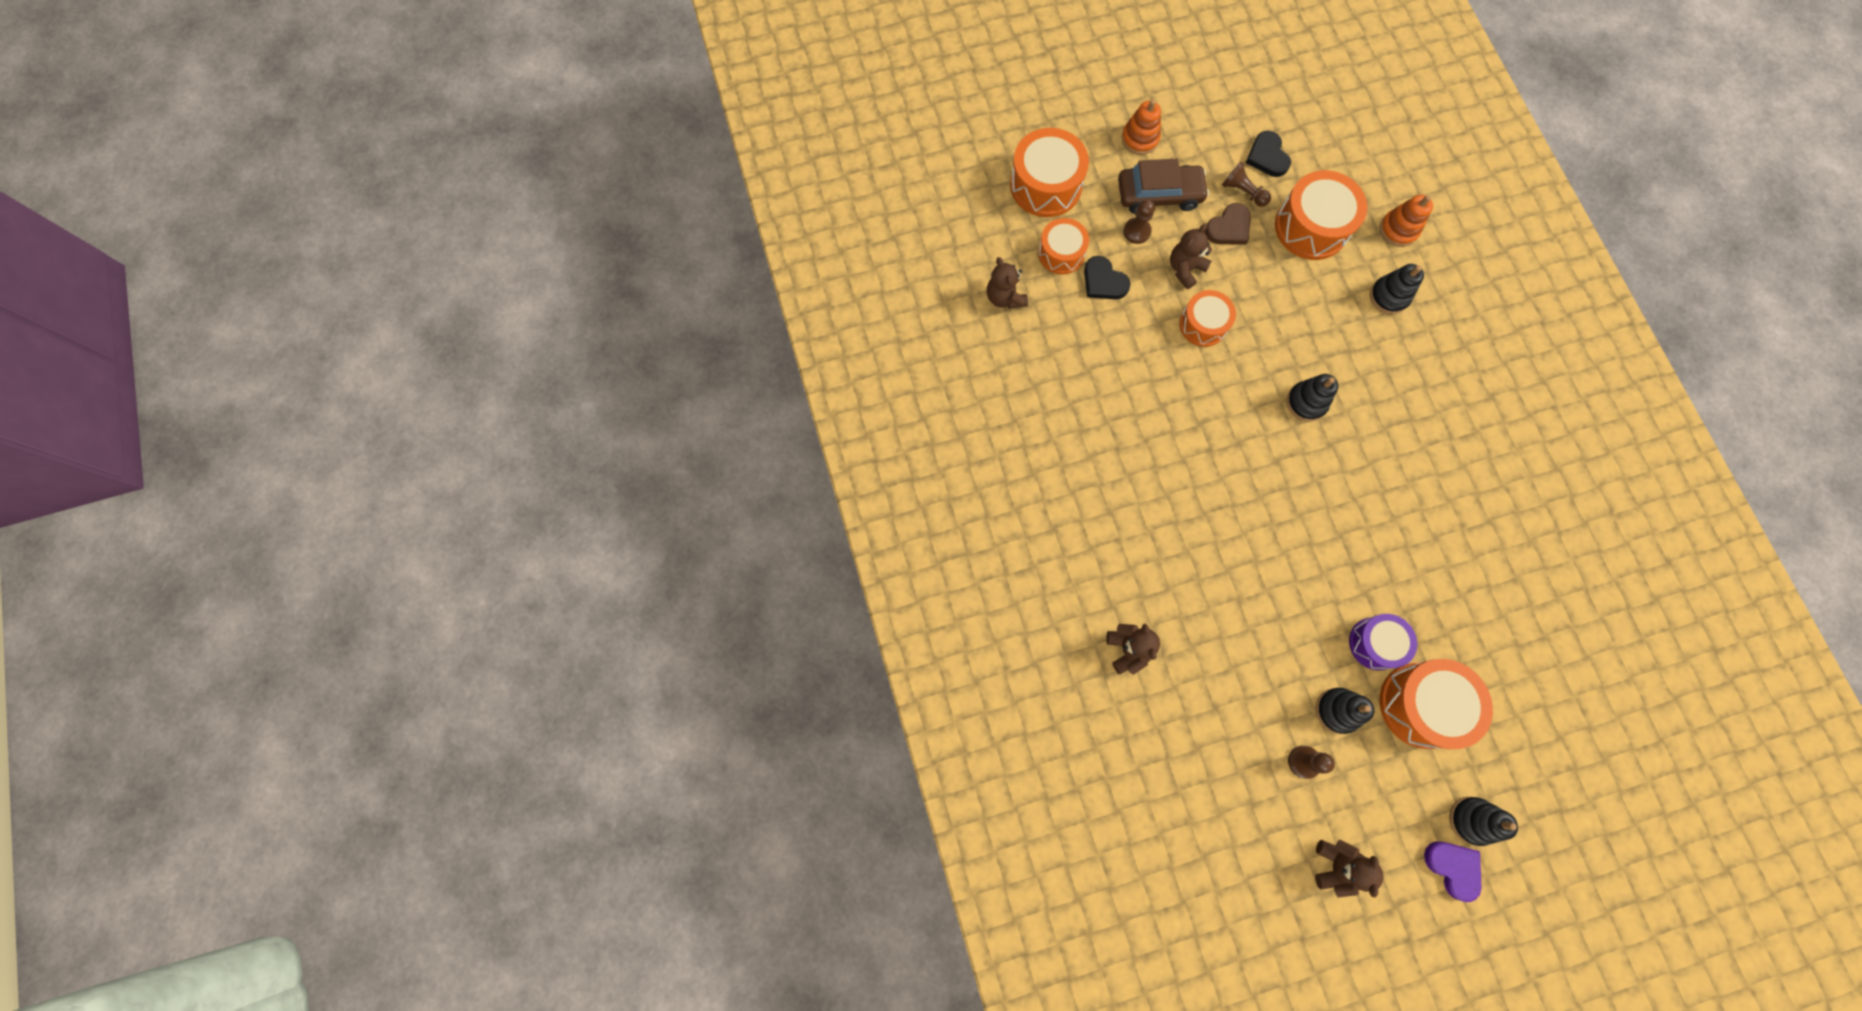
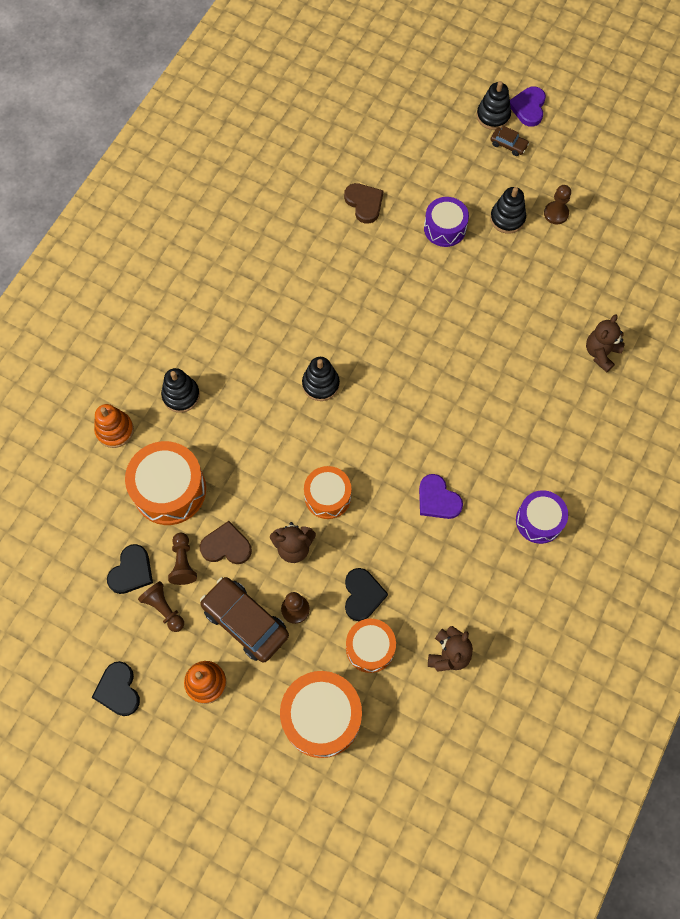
camera: 135 degrees left, 5 degrees down
brown teddy bear [1315,840,1384,898] -> none
orange drum [1379,659,1493,749] -> none
none -> black heart [92,661,140,716]
none -> brown pawn [138,581,184,632]
none -> brown heart [344,183,383,224]
none -> purple heart [419,474,463,519]
none -> brown car [490,126,529,156]
none -> purple drum [516,490,568,544]

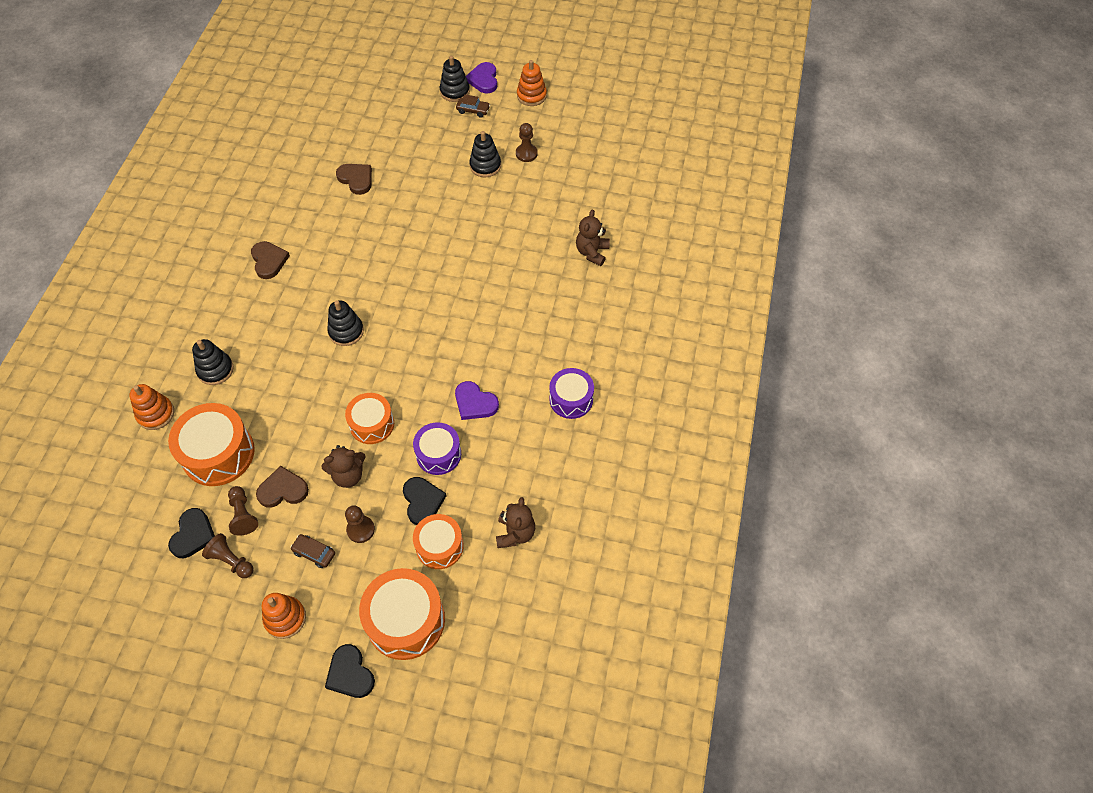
camera: 15 degrees left, 10 degrees down
black heart [92,661,140,716] -> black heart moved to [325,644,375,698]
brown car [200,577,289,662] -> brown car [290,534,335,568], size x0.48
purple drum [424,197,469,247] -> purple drum moved to [413,422,461,475]
none -> brown heart [251,241,290,279]
none -> orange stacking toy [517,60,547,106]

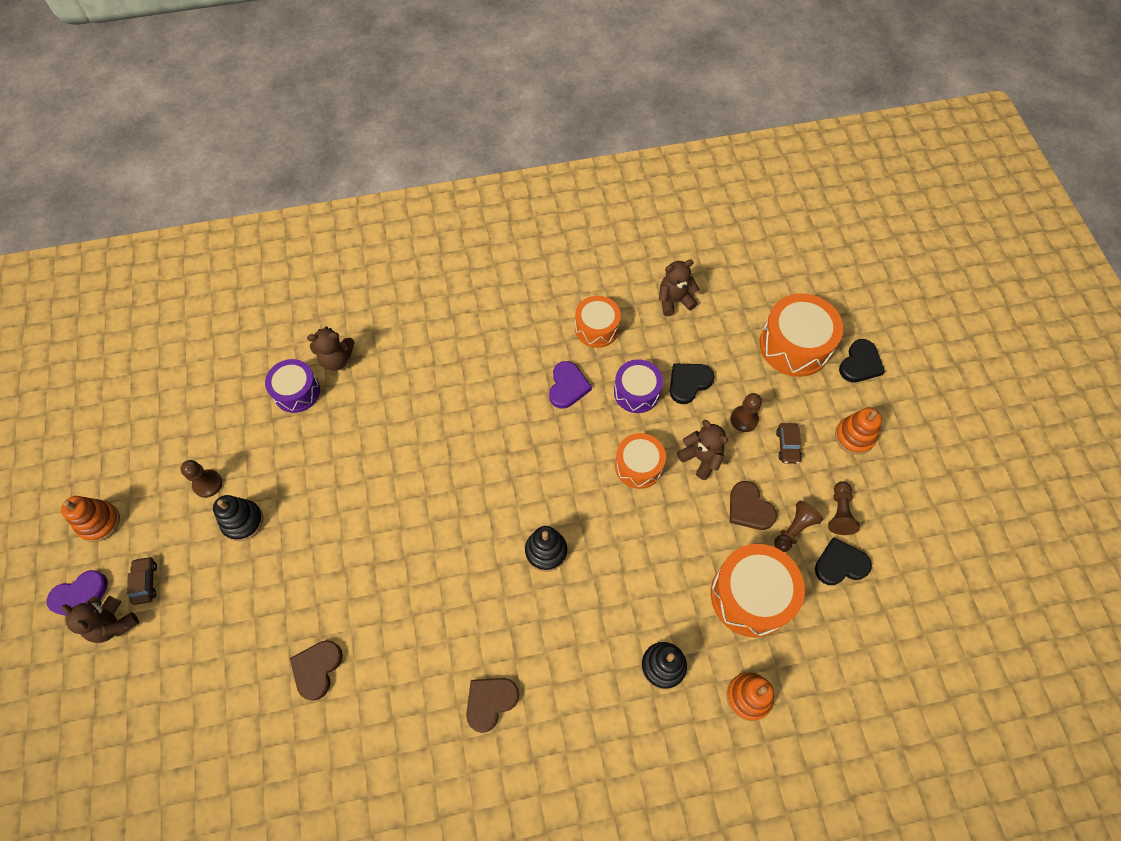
camera: 115 degrees left, 5 degrees up
orange drum [413,514,464,569] -> orange drum moved to [575,296,621,348]
black stacking toy [440,56,470,102] -> brown teddy bear [62,596,139,643]
purple drum [549,368,594,419] -> purple drum moved to [265,359,320,413]

